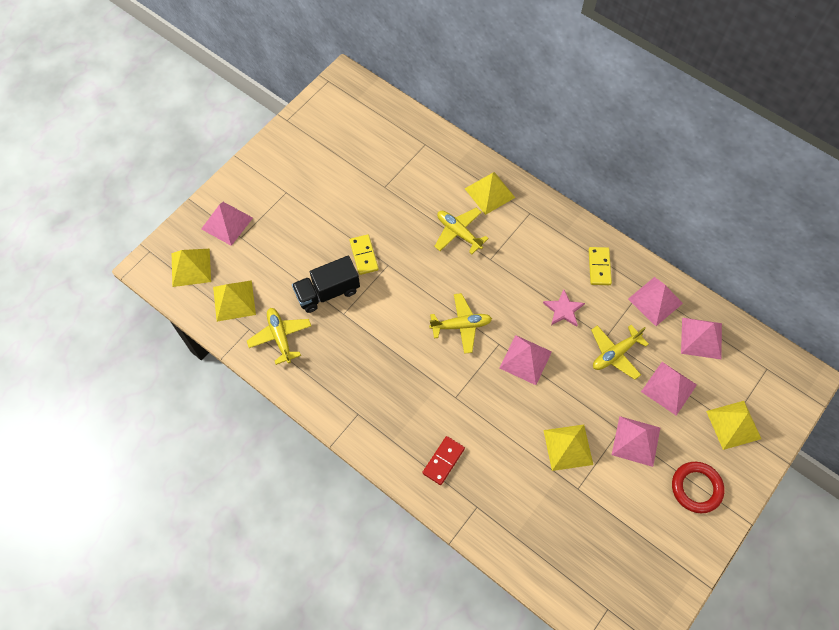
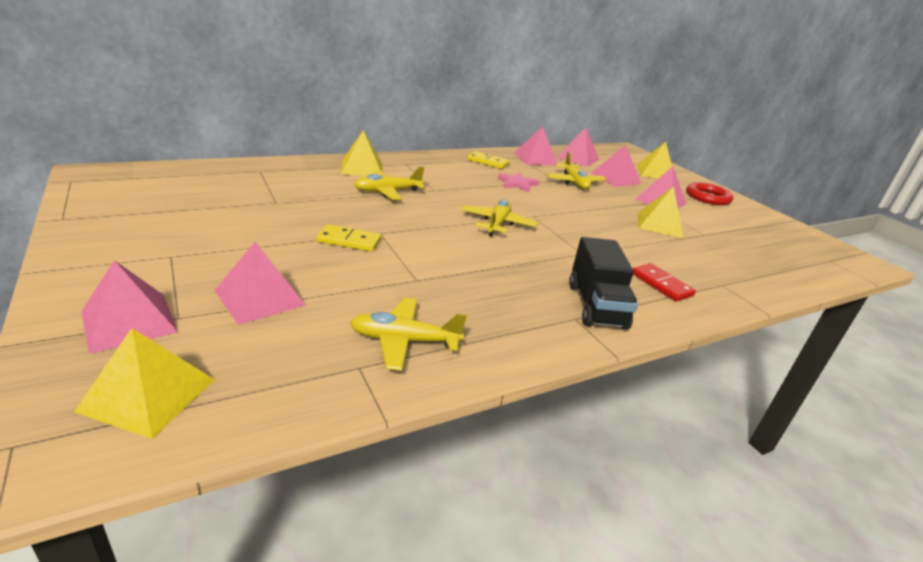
camera: 70 degrees left, 35 degrees down
yellow pyramid [213,280,256,322] -> none
black truck [292,256,360,313] -> black truck moved to [569,237,638,330]
pink pyramid [499,335,552,385] -> pink pyramid moved to [214,242,306,325]

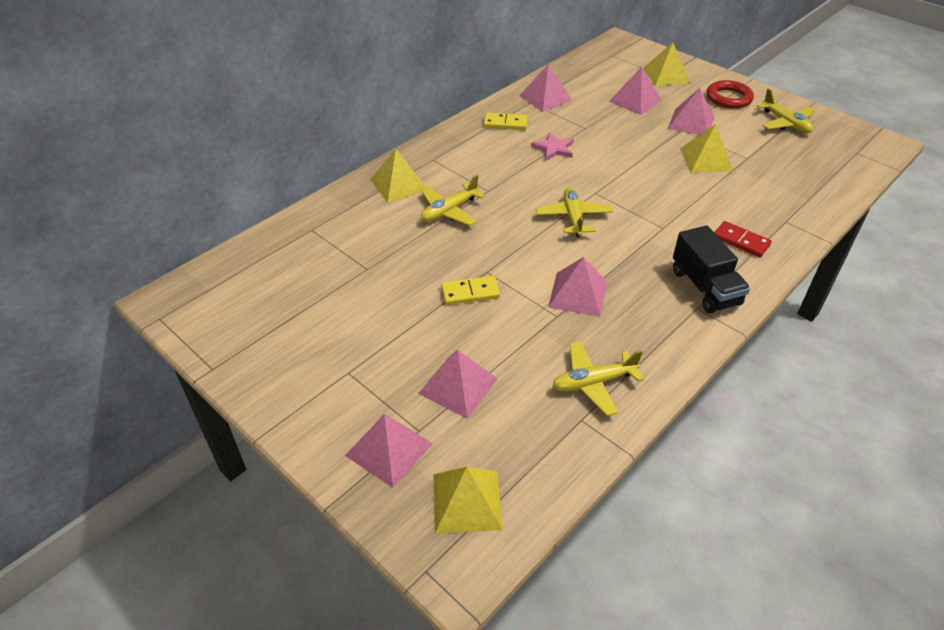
camera: 15 degrees left, 15 degrees up
yellow plane [546,152,606,189] -> yellow plane moved to [757,89,815,133]
pink pyramid [557,127,599,167] -> pink pyramid moved to [548,257,607,317]

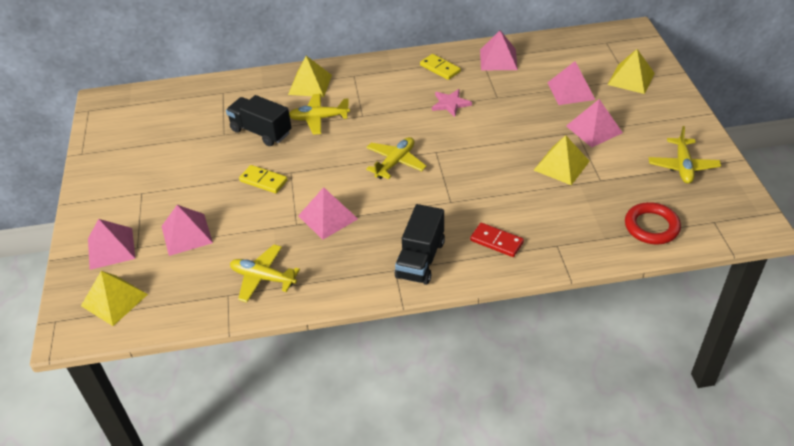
camera: 40 degrees right, 0 degrees up
red ring [707,80,754,109] -> red ring moved to [625,202,681,244]
red domino [714,221,772,257] -> red domino turned 45 degrees counterclockwise [470,223,524,257]
none -> black truck [226,95,292,146]

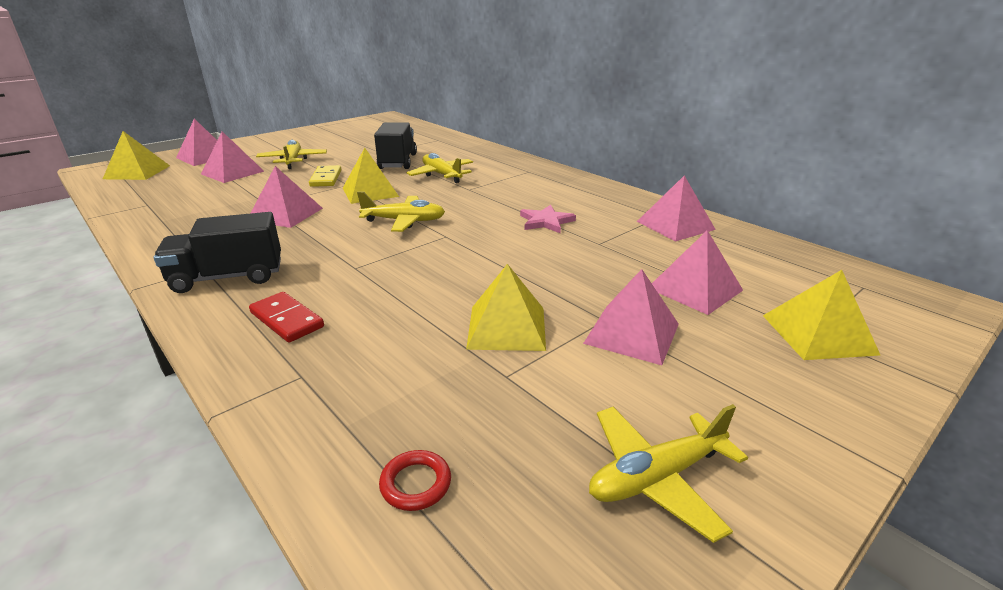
camera: 55 degrees right, 15 degrees down
yellow plane [230,244,300,302] -> yellow plane moved to [256,140,327,169]
yellow pyramid [288,56,332,97] -> yellow pyramid moved to [343,148,399,204]
yellow domino [420,54,461,80] -> none
red domino [470,223,524,257] -> red domino turned 45 degrees counterclockwise [249,292,324,342]
red ring [625,202,681,244] -> red ring [379,450,451,511], size x0.55

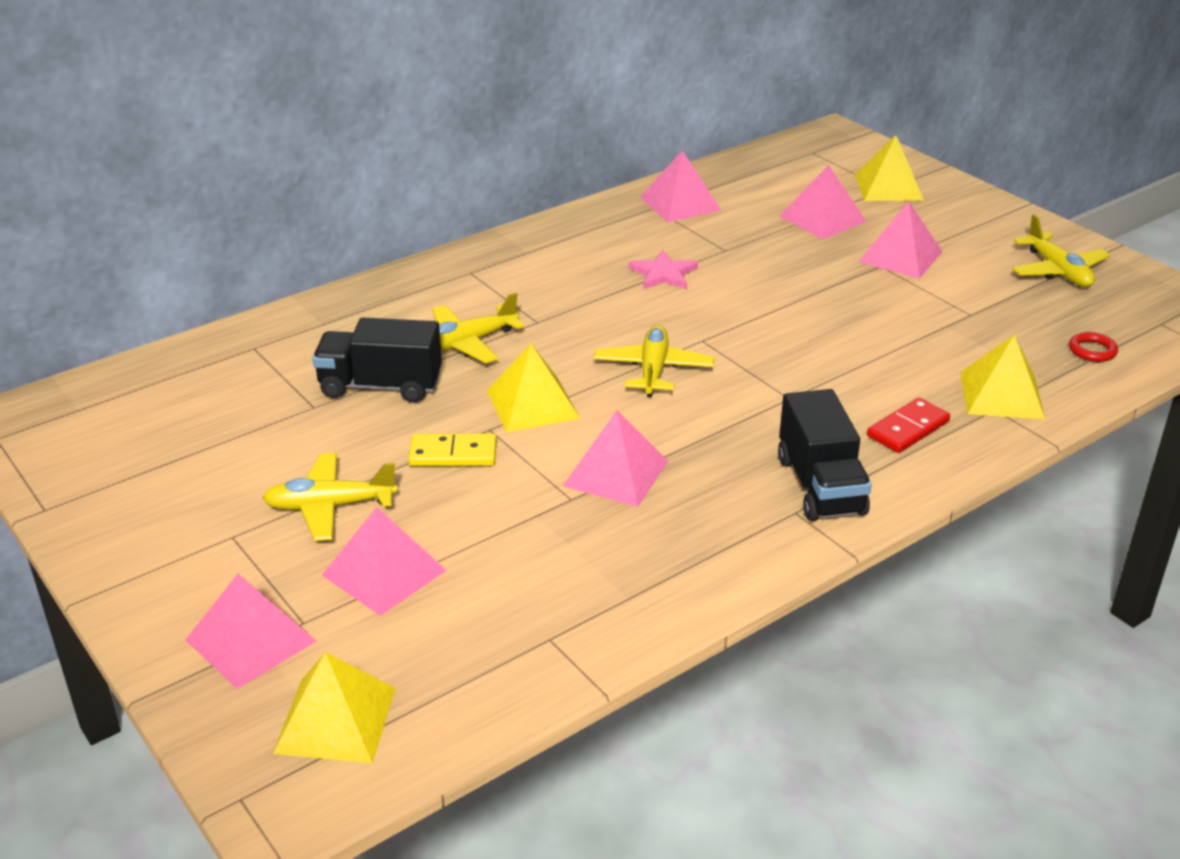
camera: 85 degrees left, 5 degrees up
yellow pyramid [466,264,546,351] -> yellow pyramid moved to [960,334,1045,419]

